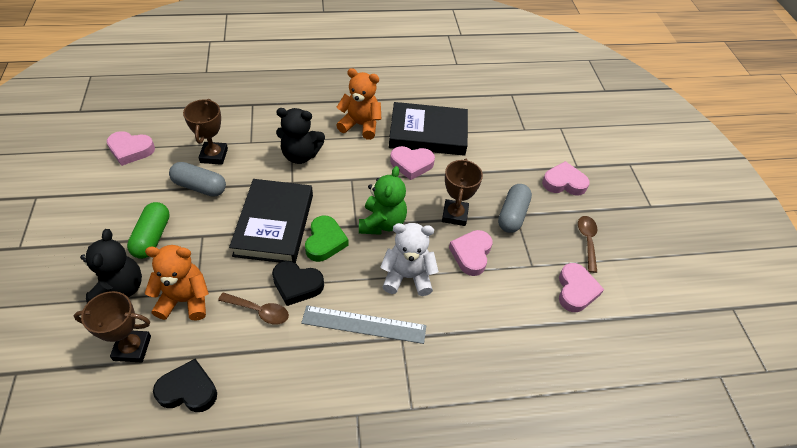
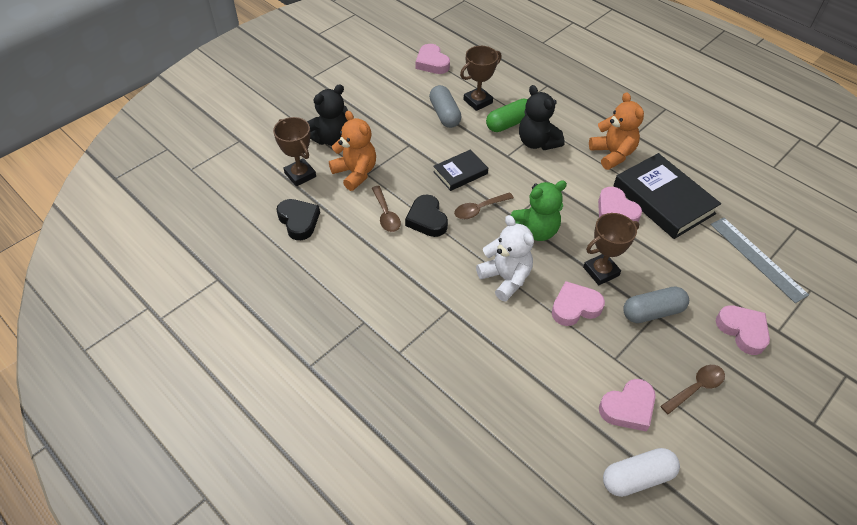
camera: 55 degrees right, 0 degrees up
green capsule [127,202,170,259] -> green capsule moved to [486,98,528,132]
black book [229,179,313,263] -> black book [433,149,488,191], size x0.55
grey ruler [301,305,426,344] -> grey ruler moved to [711,218,809,303]
green heart [305,216,349,262] -> brown spoon [454,192,514,219]
none -> white capsule [603,448,680,497]

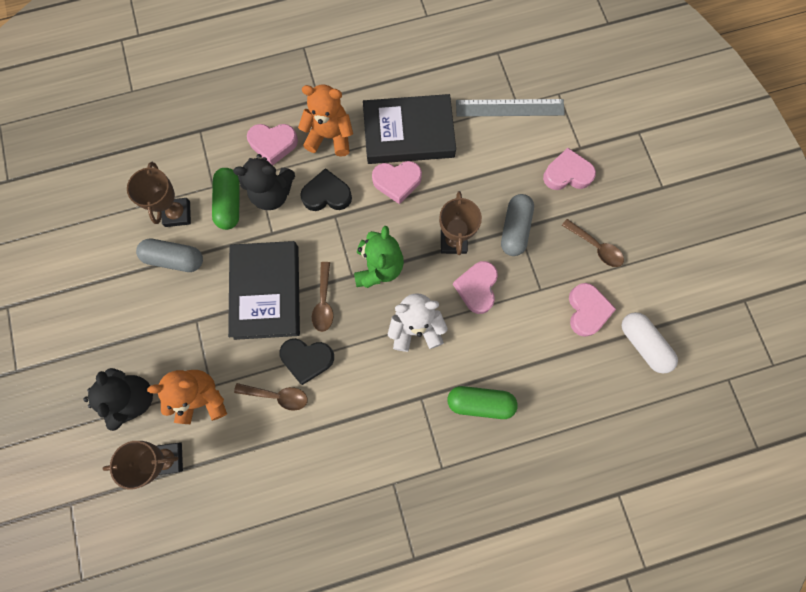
camera: 60 degrees left, 25 degrees up
black heart [276,199,320,240] -> black heart moved to [300,168,352,211]
pink heart [416,44,450,74] -> pink heart moved to [247,124,298,165]
black book [433,149,488,191] -> black book [228,241,300,340], size x1.82
white capsule [603,448,680,497] -> white capsule turned 45 degrees counterclockwise [622,312,678,373]
brown spoon [660,365,725,414] -> brown spoon turned 135 degrees clockwise [562,219,624,267]
none -> green capsule [447,386,518,419]

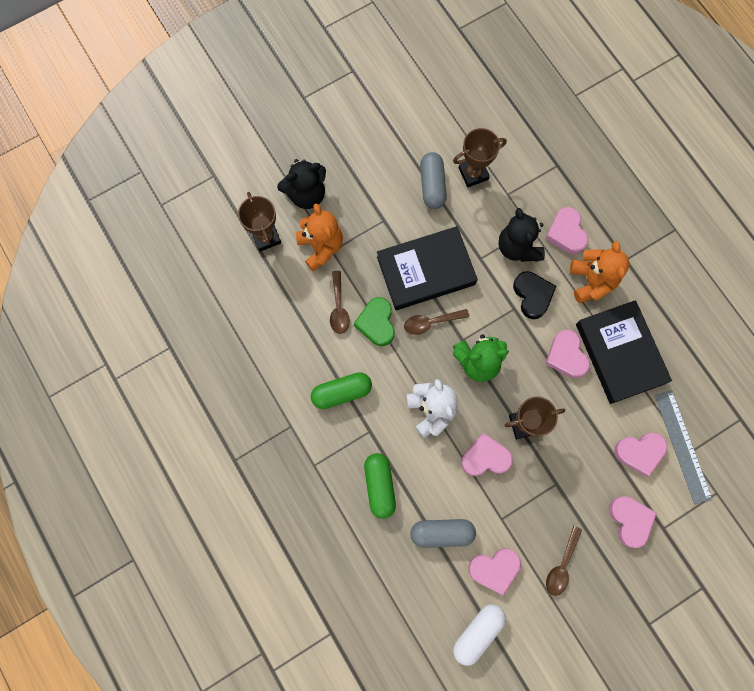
camera: 75 degrees right, 0 degrees up
green capsule [212,168,240,230] -> green capsule moved to [311,372,372,409]
black heart [279,338,334,385] -> green heart [354,297,395,346]
grey capsule [501,194,534,256] -> grey capsule moved to [410,519,476,548]
none -> pink heart [614,433,668,477]

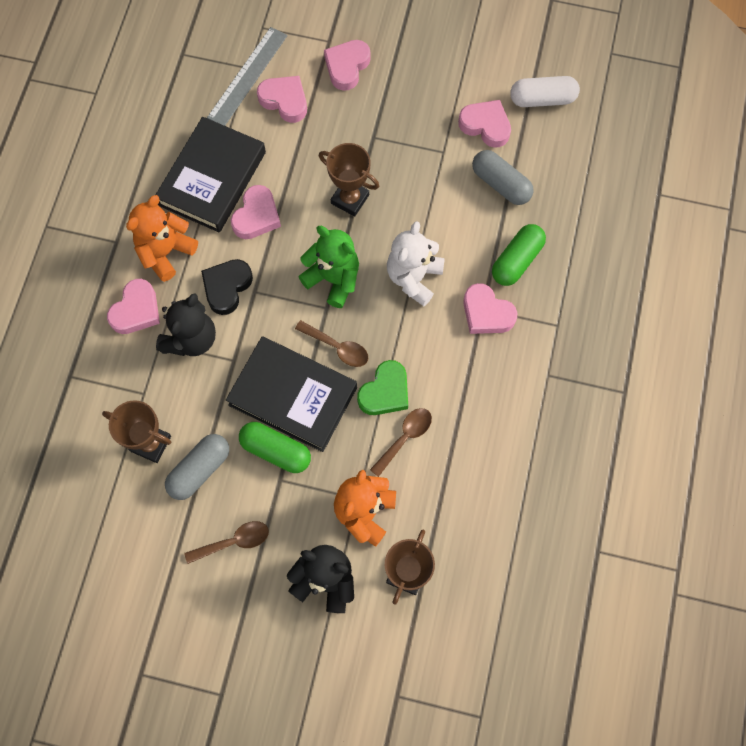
camera: 135 degrees left, 5 degrees down
green capsule [311,372,372,409] -> green capsule moved to [239,422,311,473]
pink heart [461,433,513,476] -> pink heart moved to [463,283,517,334]
brown spoon [546,526,582,596] -> brown spoon moved to [184,521,269,564]

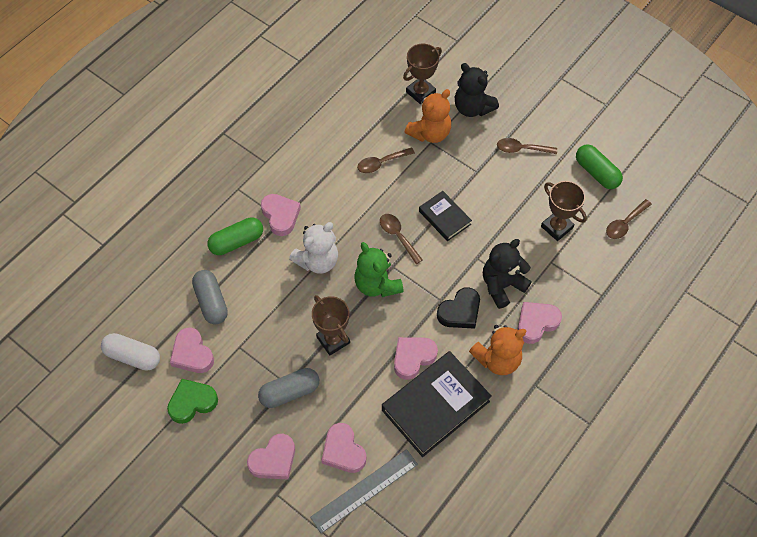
camera: 155 degrees left, 10 degrees down
grey capsule [165,434,229,500] -> grey capsule moved to [258,368,319,408]
black book [226,336,357,452] -> black book [419,191,472,241], size x0.55
green capsule [239,422,311,473] -> green capsule moved to [576,144,623,189]
green heart [357,360,408,415] -> green heart moved to [167,379,218,424]
none -> brown spoon [606,199,652,239]

